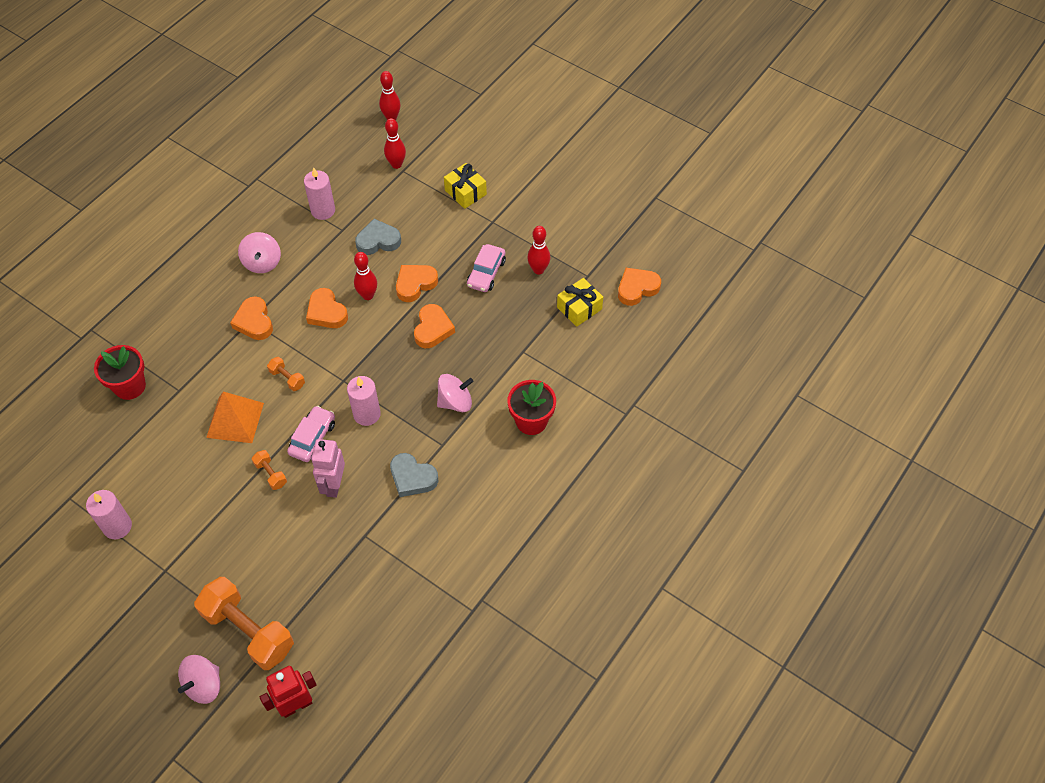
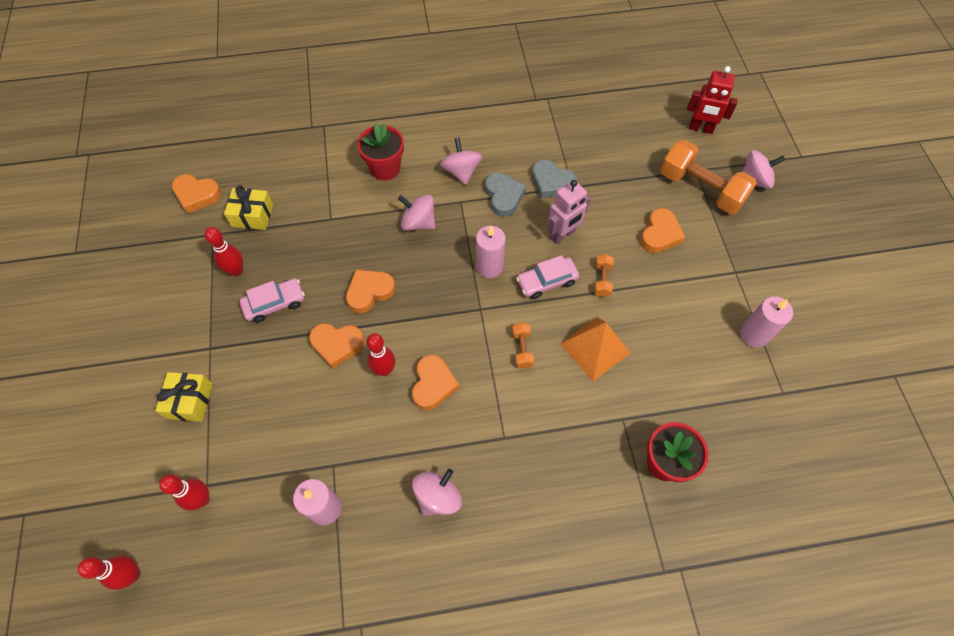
camera: 135 degrees left, 5 degrees up
orange dumbbell [194,577,294,670] -> orange dumbbell turned 45 degrees counterclockwise [660,140,757,214]
orange heart [230,296,273,340] -> orange heart moved to [640,208,686,253]
grey heart [355,219,401,255] -> grey heart moved to [532,160,577,198]
none -> pink spinning top [440,137,482,185]

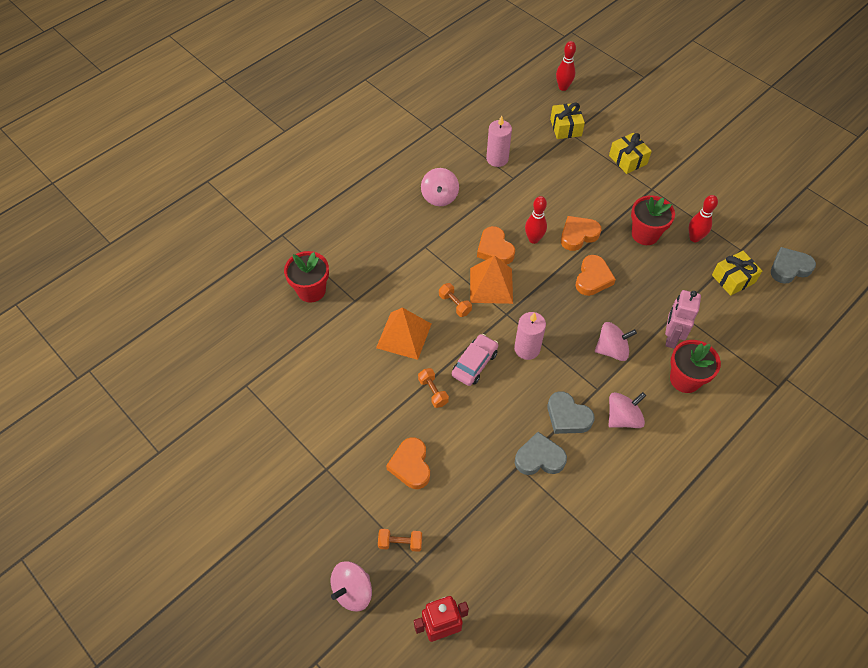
camera: 145 degrees right, 5 degrees down
red bowling pin [159,474,210,510] -> yellow gift [550,102,585,139]
orange heart [172,174,222,213] -> grey heart [771,247,816,284]
pink car [239,278,305,323] -> red flower pot [631,195,675,245]
pink spinning top [440,137,482,185] -> pink spinning top turned 75 degrees counterclockwise [608,392,646,428]
pink robot [548,180,590,244] -> pink robot moved to [665,290,701,349]
orange dumbbell [660,140,757,214] -> orange dumbbell [378,529,422,552], size x0.44
pink candle [740,296,793,348] -> none
none -> orange pyramid [470,256,513,304]

